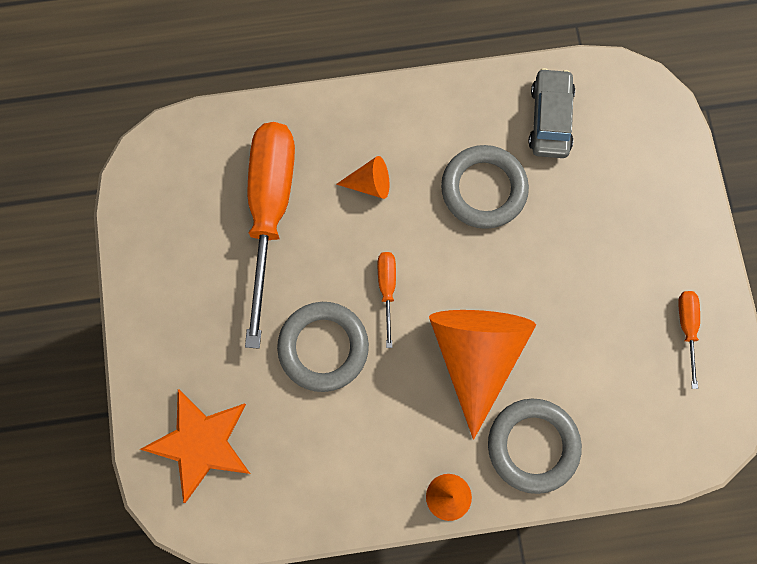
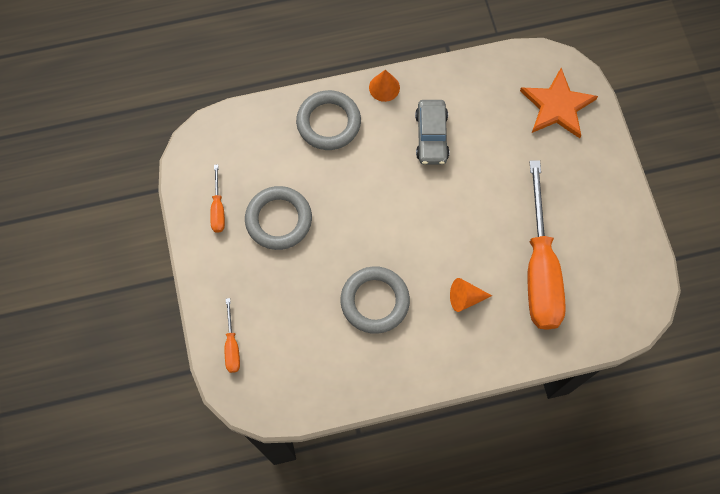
camera: 175 degrees right, 5 degrees down
grey ring [277,302,369,392] -> grey ring moved to [245,186,312,250]
orange screwdriver [378,252,396,348] -> orange screwdriver moved to [225,298,240,373]
orange cone [429,310,536,439] -> none
grey car [528,68,575,158] -> grey car moved to [415,100,449,165]

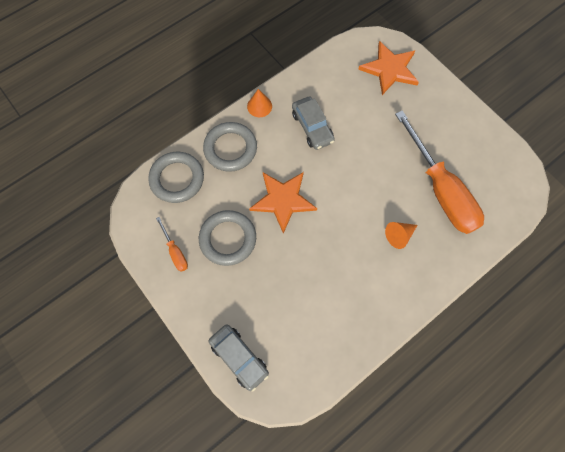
camera: 25 degrees left, 0 degrees up
orange screwdriver [225,298,240,373] -> grey car [209,325,269,392]
grey ring [340,266,410,334] -> grey ring moved to [148,152,204,203]
none -> orange star [249,172,317,234]

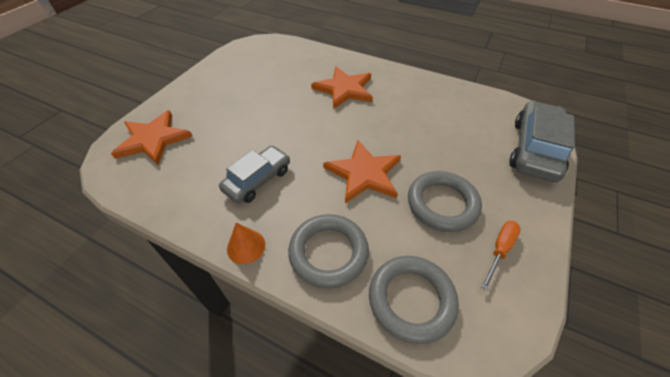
camera: 115 degrees left, 20 degrees down
grey car [209,325,269,392] -> grey car [510,101,575,182], size x1.50
orange cone [385,222,418,249] -> orange star [311,66,373,109]
orange screwdriver [395,110,484,234] -> none

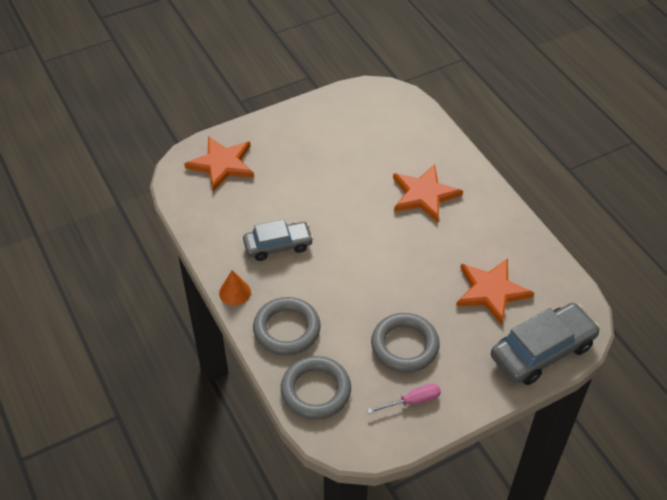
camera: 35 degrees right, 0 degrees up
orange star [323,140,401,203] -> orange star moved to [456,258,534,325]
orange screwdriver [481,221,521,290] -> pink screwdriver [367,384,441,414]

